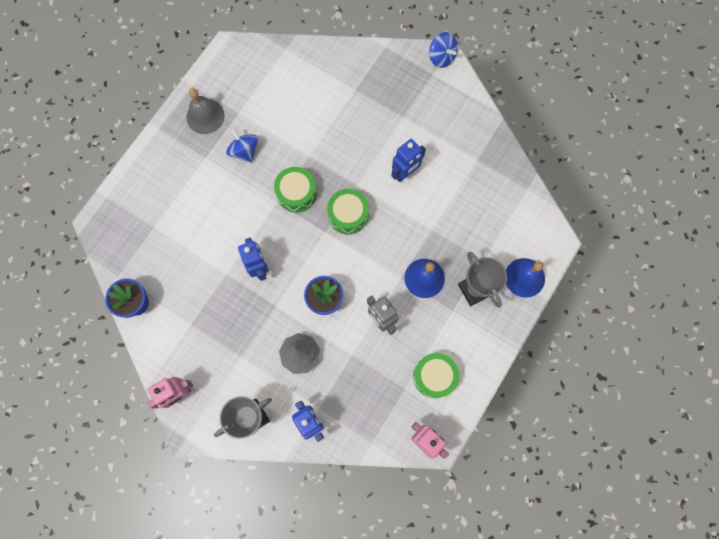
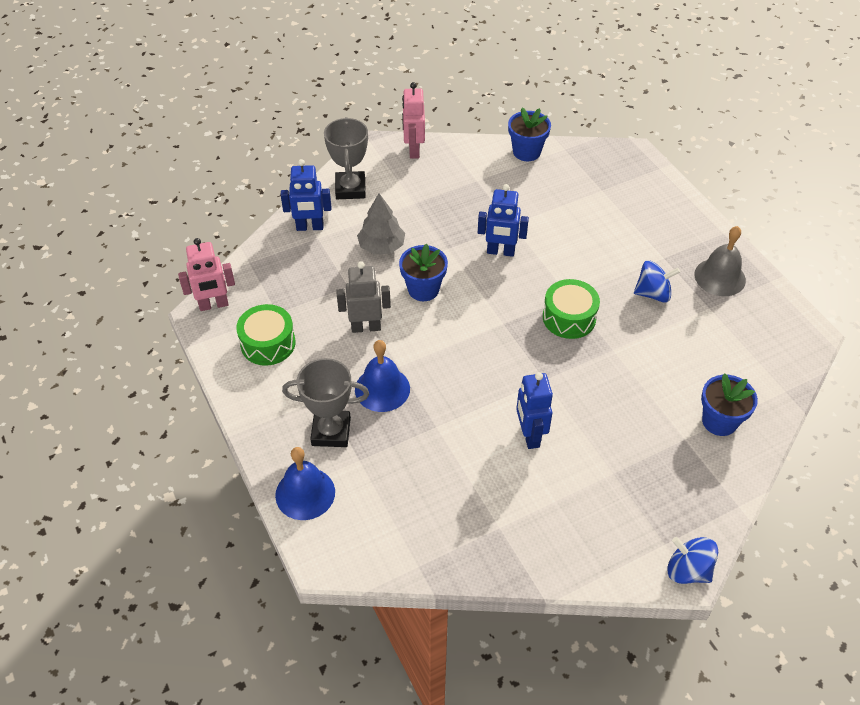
camera: 120 degrees right, 25 degrees down
green drum [327,189,369,235] -> none
blue spinning top [429,32,458,68] -> blue spinning top turned 45 degrees clockwise [667,537,718,584]
none -> blue flower pot [701,373,758,436]

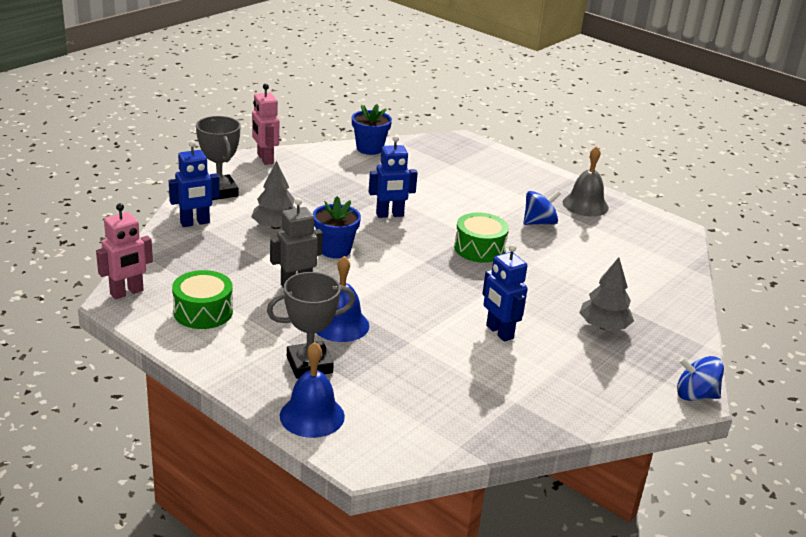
camera: 25 degrees left, 20 degrees down
blue flower pot [701,373,758,436] -> none
none -> grey tree [579,257,634,330]

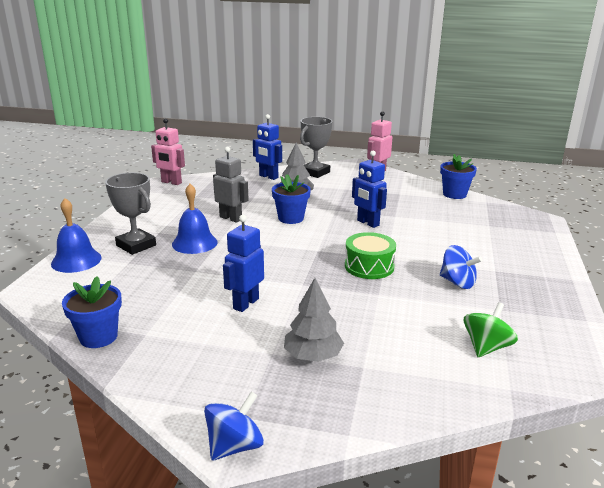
camera: 65 degrees right, 5 degrees down
green drum [172,270,233,329] -> none
grey bell [563,146,609,217] -> none
blue spinning top [677,356,724,401] -> blue spinning top turned 60 degrees clockwise [204,391,264,461]
none -> blue flower pot [62,276,122,348]
none -> green spinning top [464,302,518,357]

